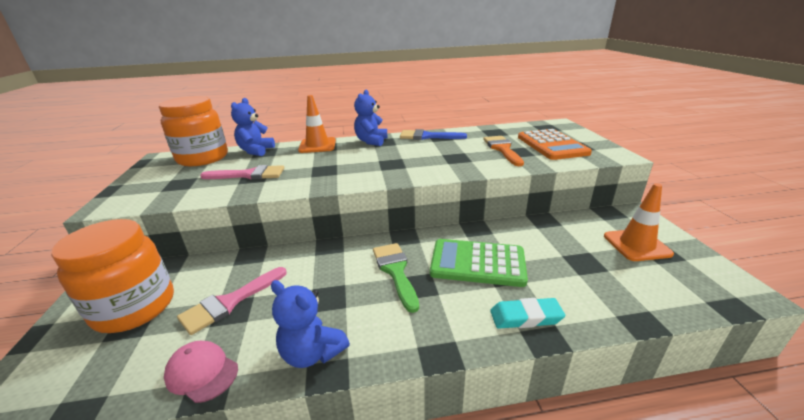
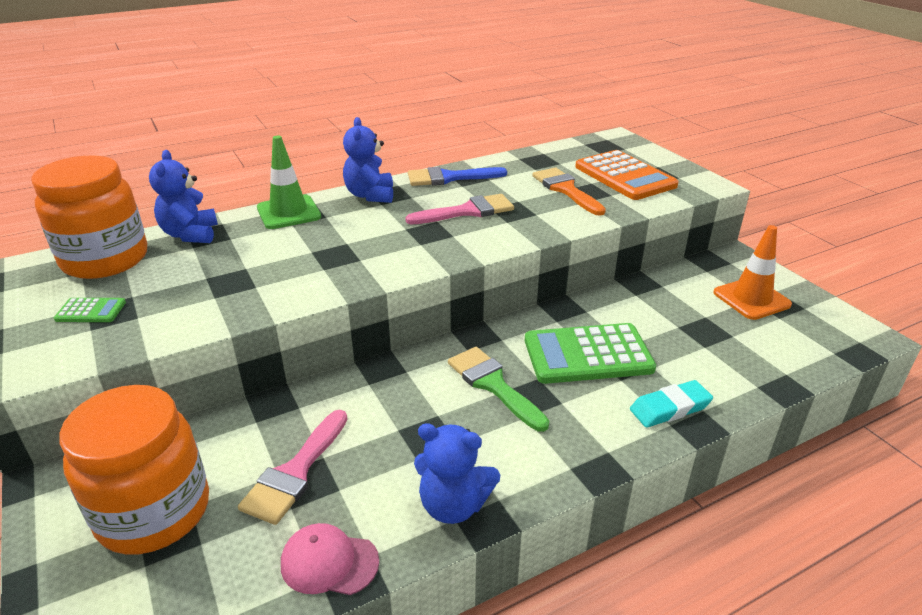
camera: 20 degrees left, 5 degrees up
pink brush [200,165,284,180] -> pink brush moved to [405,194,514,224]
orange traffic cone [298,95,336,153] -> green traffic cone [257,136,321,229]
none -> green calculator [54,298,126,322]

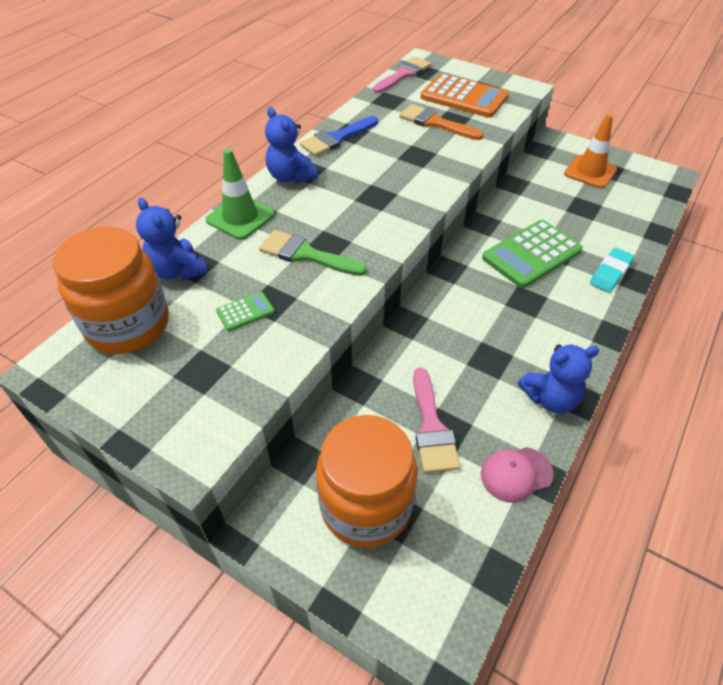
camera: 30 degrees left, 15 degrees up
green calculator [54,298,126,322] -> green calculator moved to [216,292,274,331]
pink brush [405,194,514,224] -> pink brush moved to [373,56,431,93]
green brush [448,347,549,432] -> green brush moved to [259,230,367,276]

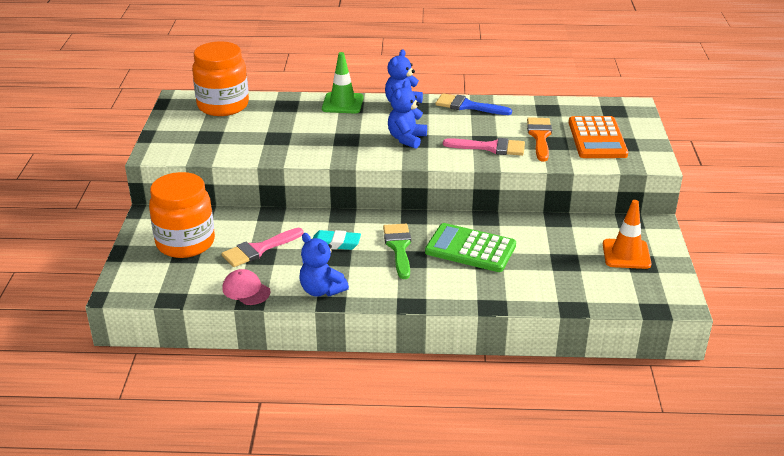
camera: 60 degrees right, 15 degrees down
blue teddy bear [136,198,208,280] -> blue teddy bear moved to [388,81,427,149]
green calculator [216,292,274,331] -> none
green brush [259,230,367,276] -> green brush moved to [383,224,411,279]
pink brush [373,56,431,93] -> pink brush moved to [443,138,525,156]
turquoise eraser [590,248,634,293] -> turquoise eraser moved to [313,230,361,250]

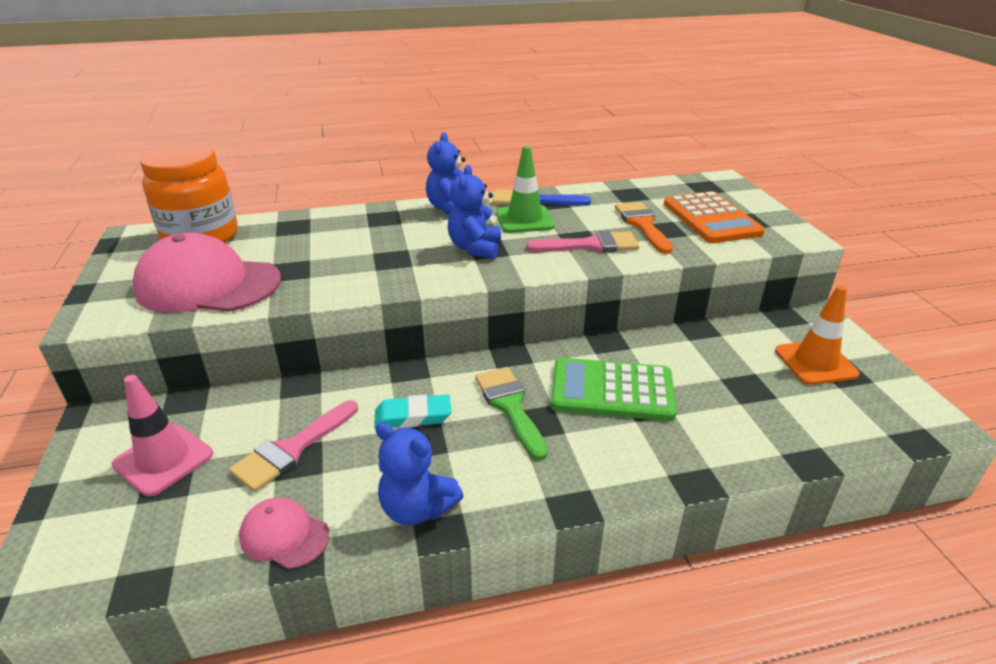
camera: 15 degrees left, 0 degrees up
orange jar [149,172,215,258] -> pink traffic cone [111,375,213,496]
green traffic cone [322,52,364,114] -> green traffic cone moved to [496,146,555,233]
none -> pink cap [133,233,281,313]

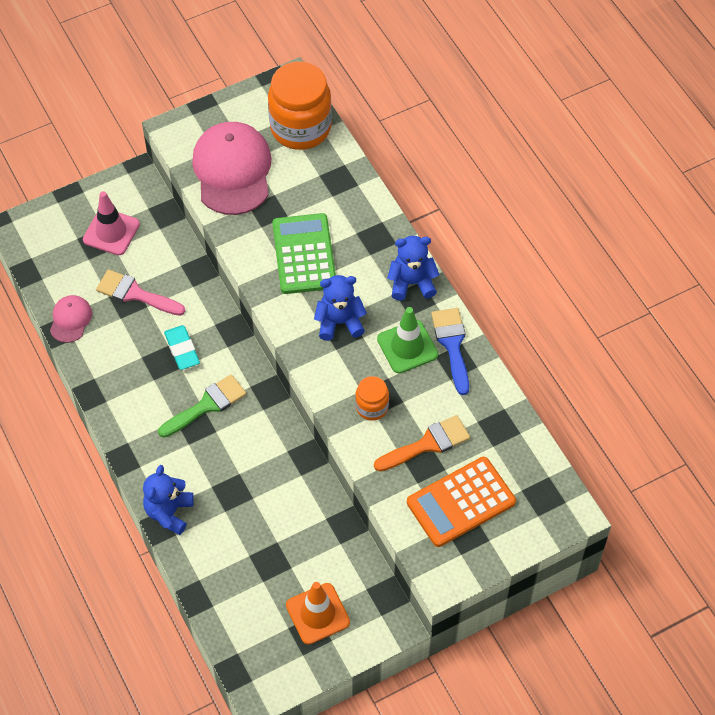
camera: 75 degrees right, 25 degrees up
blue teddy bear [375,422,463,525] -> blue teddy bear moved to [143,465,194,535]
pink brush [526,231,639,253] -> orange jar [355,376,389,421]
green calculator [551,358,677,421] -> green calculator moved to [272,213,336,294]

